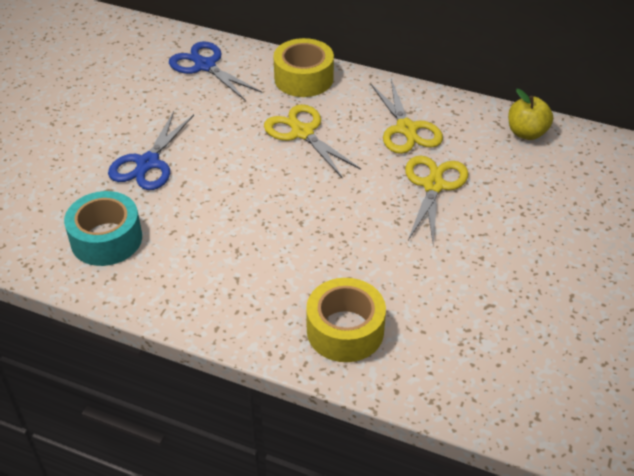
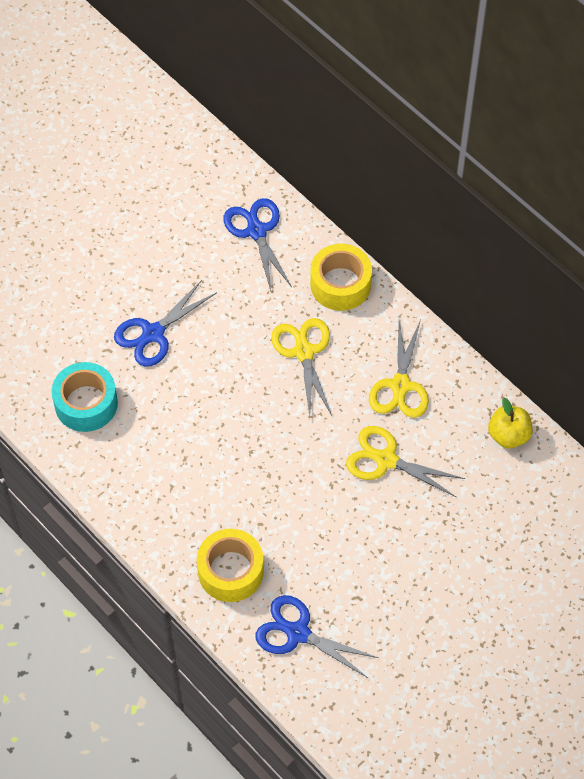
camera: 25 degrees right, 15 degrees up
yellow scissors [405,156,468,245] -> yellow scissors turned 105 degrees counterclockwise [346,426,465,498]
none -> blue scissors [255,595,379,678]

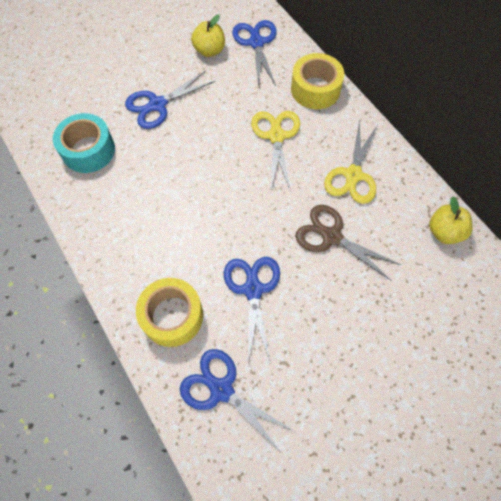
camera: 10 degrees right, 5 degrees up
yellow scissors [346,426,465,498] -> brown scissors [295,205,401,281]
none -> yellow apple [191,15,225,57]
none -> blue scissors [224,257,280,364]

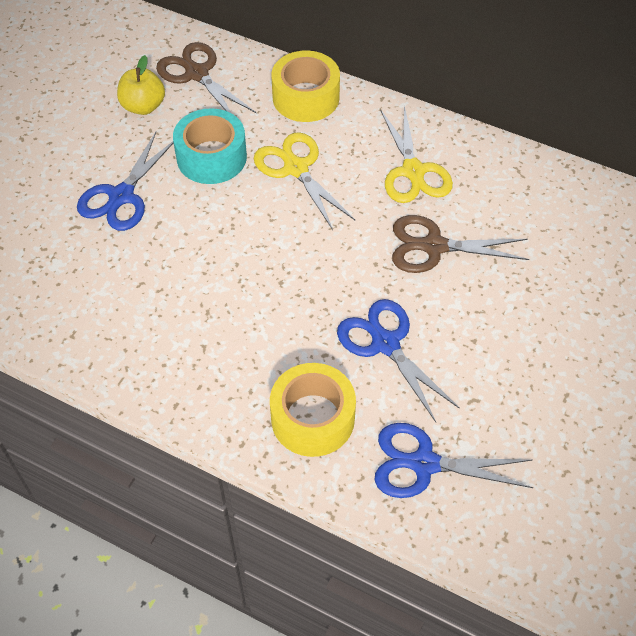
camera: 30 degrees left, 10 degrees down
turquoise tape [53,113,115,173] -> turquoise tape moved to [173,108,247,184]
blue scissors [232,20,277,87] -> brown scissors [156,42,256,113]
yellow apple [429,196,473,244] -> none

